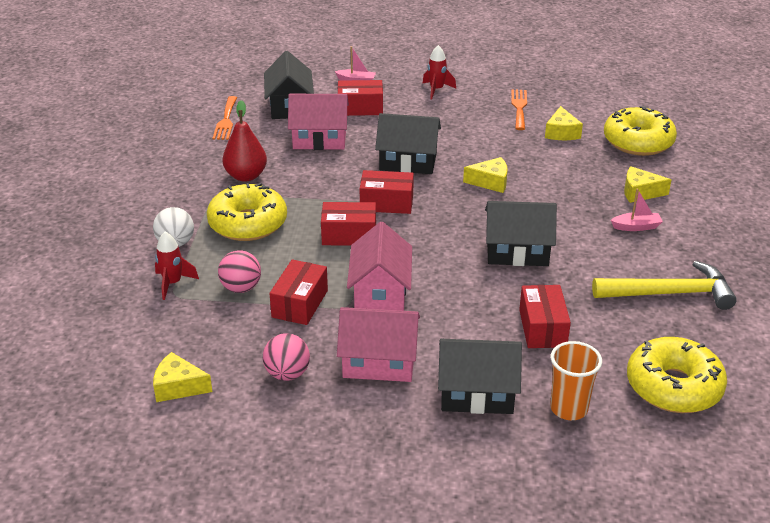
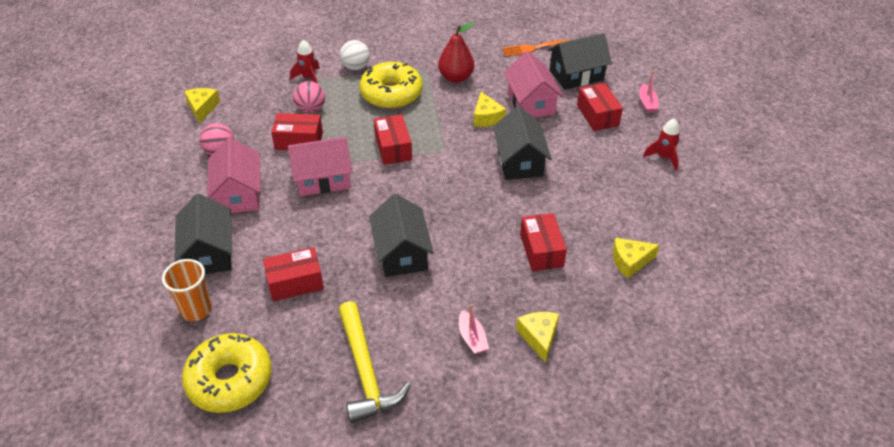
camera: 75 degrees right, 10 degrees up
red box [360,170,414,214] -> red box moved to [520,213,567,271]
yellow cheese [463,157,508,193] -> yellow cheese moved to [474,92,506,127]
orange fork [511,89,527,130] -> none
yellow donut [604,106,677,156] -> none

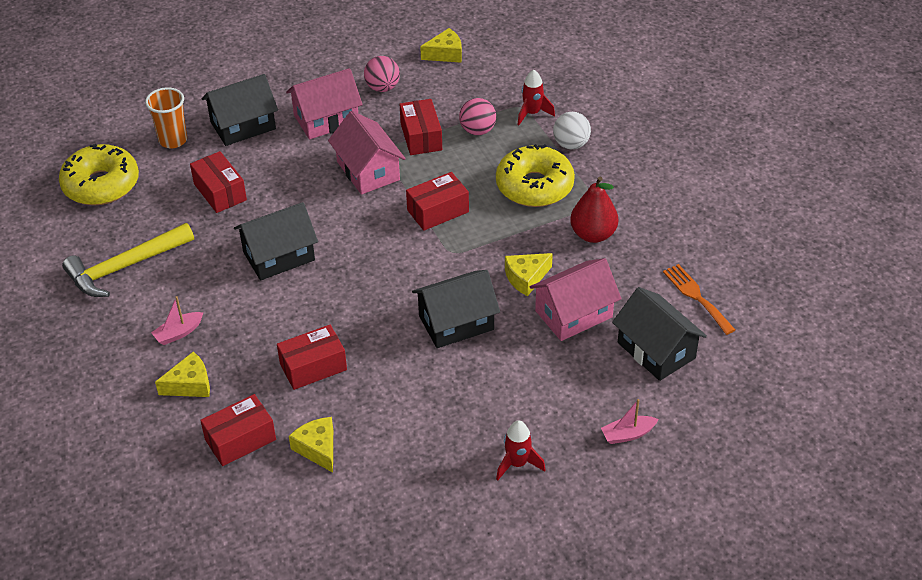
camera: 75 degrees right, 0 degrees up
red box [577,83,623,131] -> red box moved to [200,394,276,466]

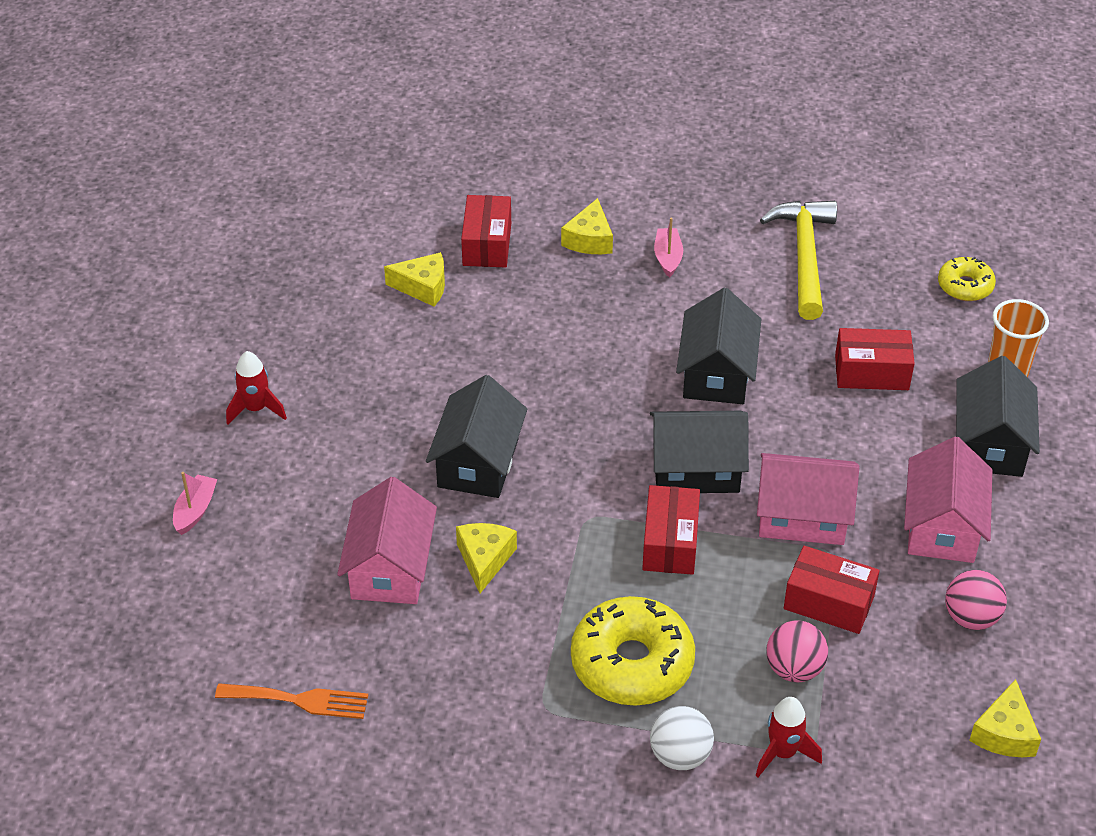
camera: 125 degrees right, 0 degrees up
yellow donut [59,144,139,205] -> yellow donut [938,257,996,301], size x0.55
red box [277,325,347,390] -> none
red pear [570,177,618,243] -> none
black house [612,287,707,381] -> black house moved to [650,411,749,493]

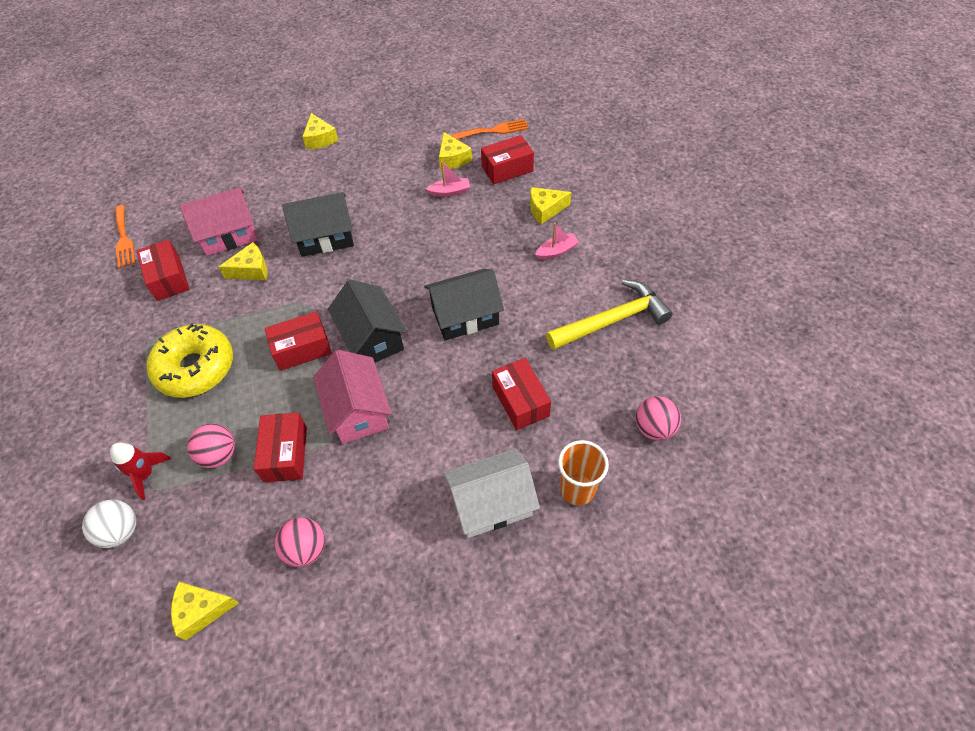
camera: 65 degrees right, 10 degrees up
pink boat [173,472,217,535] -> pink boat moved to [426,161,470,197]
red rocket [226,351,287,425] -> yellow cheese [302,113,338,149]
white ball [650,706,714,770] -> white ball moved to [82,500,136,548]
pink house [904,437,992,563] -> none
yellow donut [938,257,996,301] -> pink ball [636,396,681,441]
black house [956,356,1040,477] -> white house [443,449,540,538]
none -> red box [136,239,190,301]
none -> orange fork [451,119,529,139]

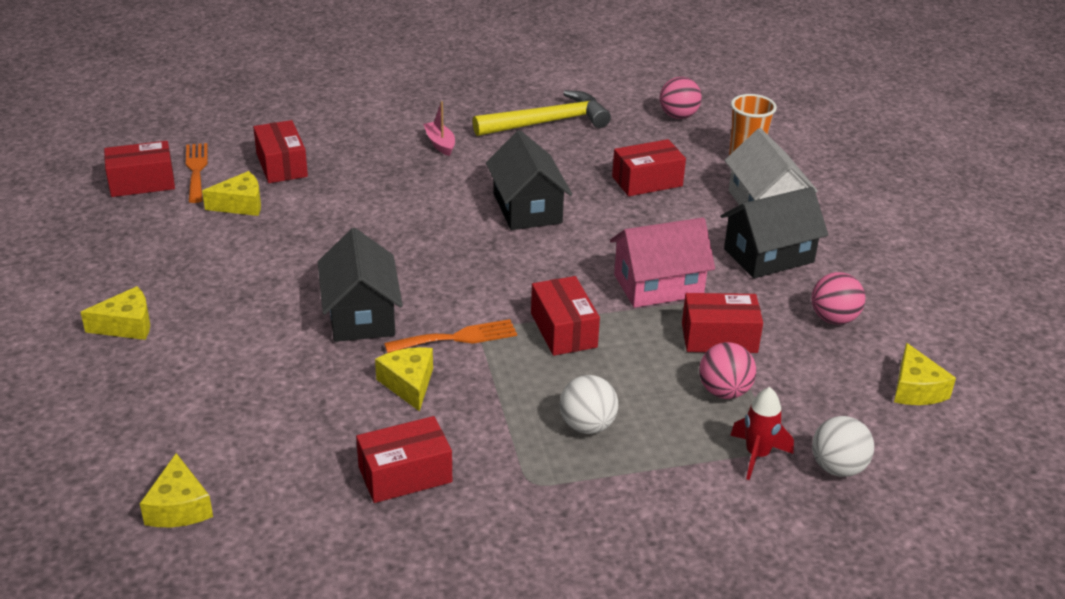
camera: 90 degrees left, 20 degrees down
orange fork [115,205,136,268] -> orange fork moved to [384,319,517,353]
yellow donut [147,324,233,398] -> white ball [560,375,618,434]
pink house [179,188,258,256] -> none
black house [328,279,407,362] -> black house moved to [721,187,828,278]
pink boat [426,161,470,197] -> none
yellow cheese [530,187,571,224] -> yellow cheese moved to [140,453,213,527]
yellow hammer [546,280,673,350] -> yellow hammer turned 90 degrees clockwise [473,90,611,136]
none -> red box [104,141,175,197]

